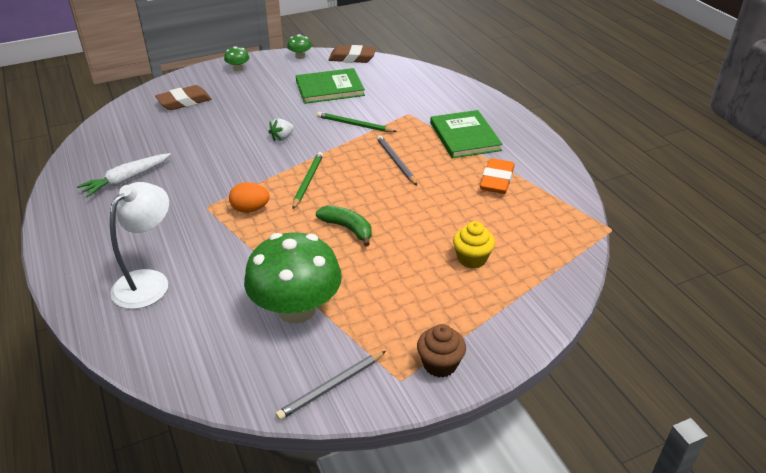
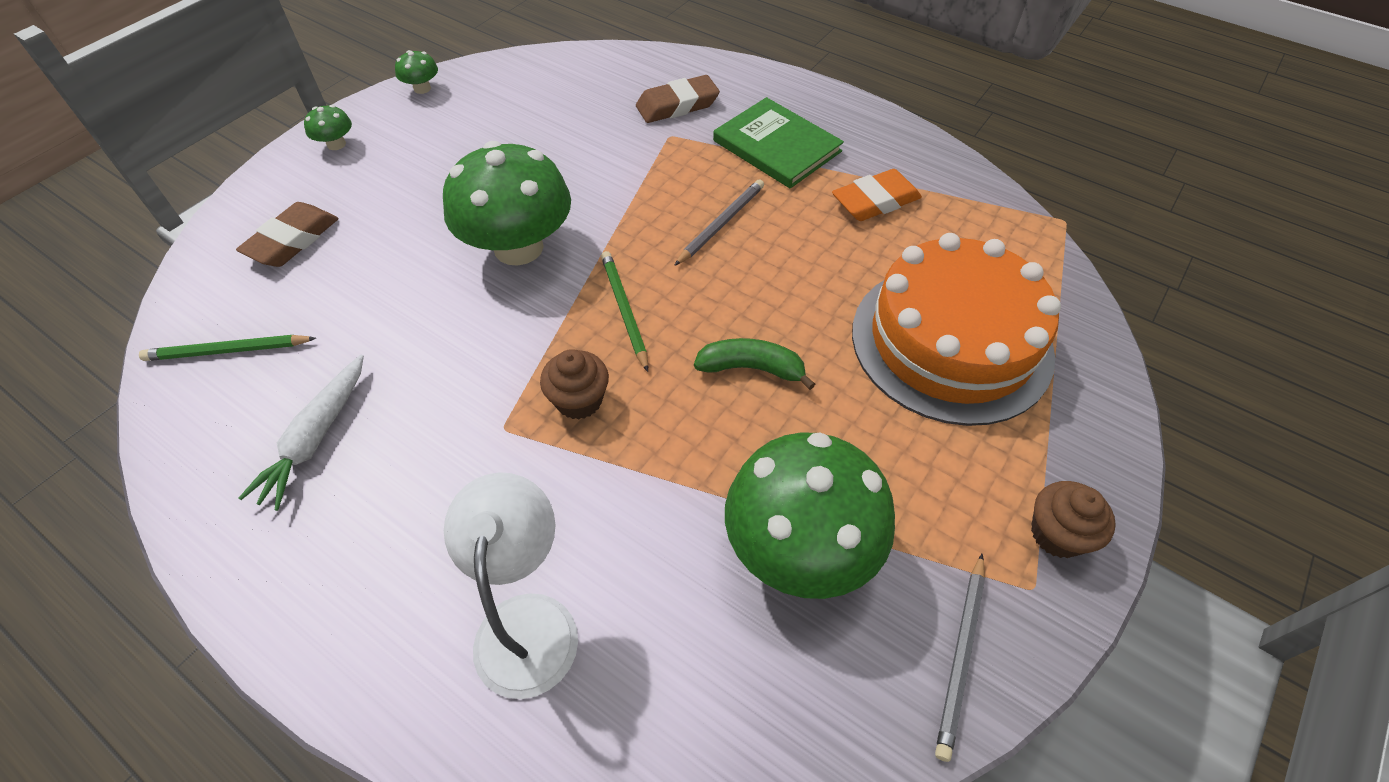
camera: 30 degrees left, 15 degrees up
orange egg [229,182,270,213] -> brown cupcake [540,349,609,420]
white strawberry [269,119,294,141] -> green mushroom [443,141,571,266]
green book [296,68,365,104] -> none
green pencil [317,112,397,132] -> green pencil moved to [139,335,316,361]
brown eraser [329,45,376,63] -> brown eraser moved to [636,75,720,123]
grey pencil [377,135,418,186] -> grey pencil turned 90 degrees clockwise [674,179,764,266]
yellow cupcake [453,221,495,269] -> orange cake [852,233,1061,426]
orange eraser [480,158,514,194] -> orange eraser turned 75 degrees clockwise [832,169,922,221]

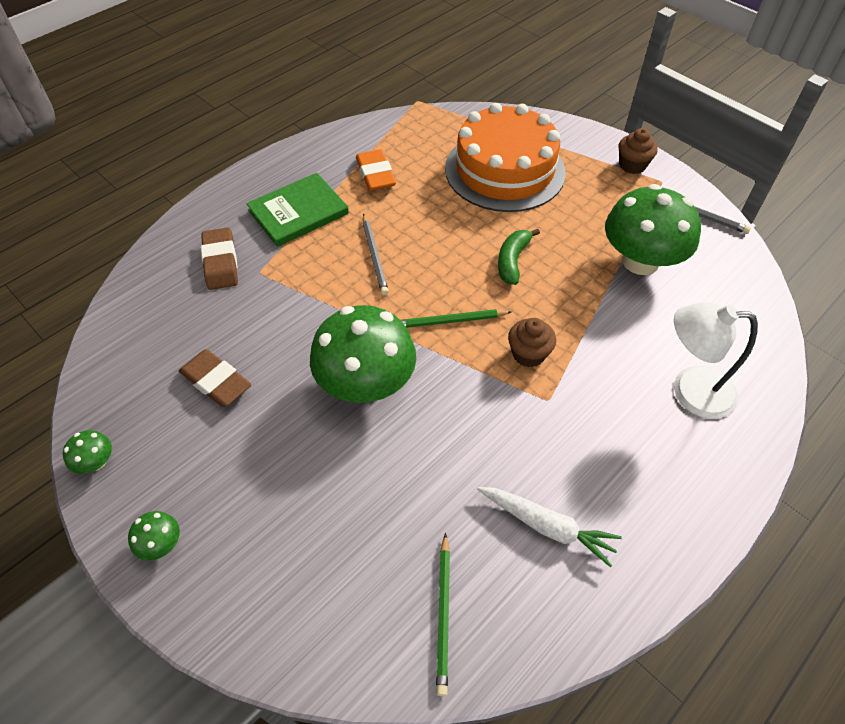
camera: 80 degrees left, 0 degrees up
brown eraser [236,202,339,267] -> brown eraser moved to [179,349,251,407]
grey pencil [674,179,764,266] -> grey pencil turned 150 degrees counterclockwise [363,214,389,295]

